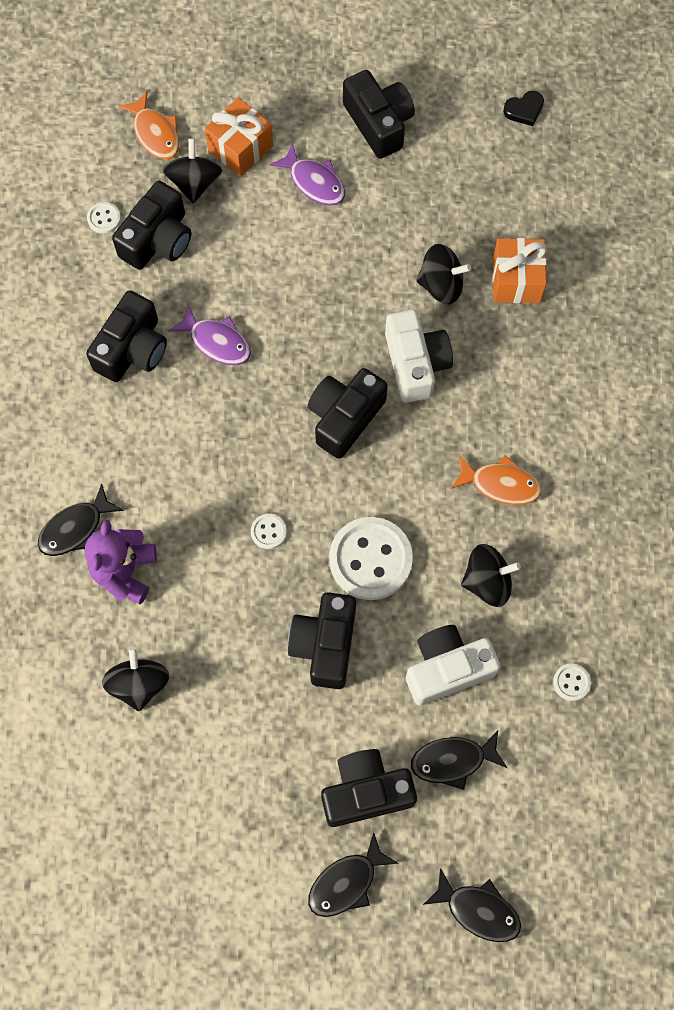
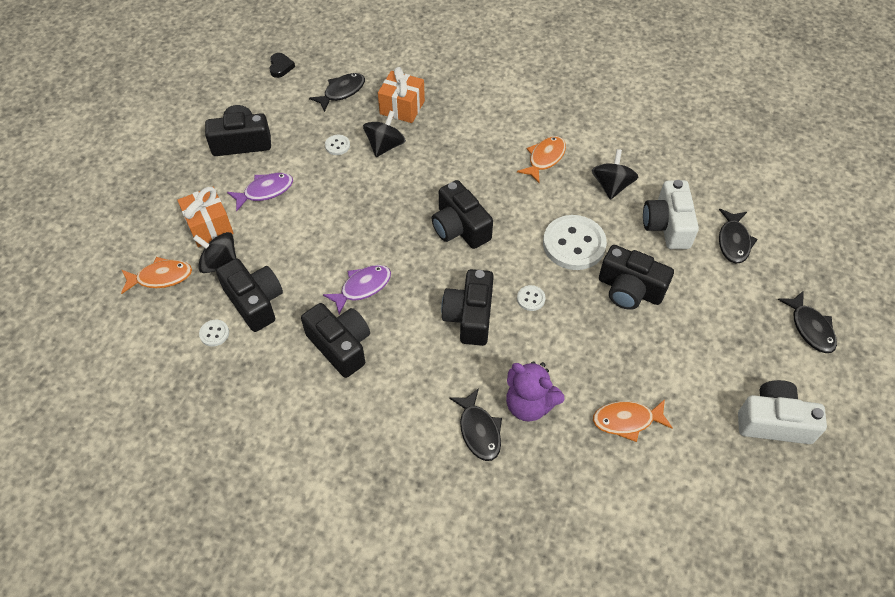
camera: 70 degrees left, 15 degrees down
black spinning top [102,647,169,711] -> orange fish [593,399,673,442]
black camera [321,749,417,827] -> black camera moved to [441,269,494,346]
white camera [385,309,453,403] -> white camera moved to [738,380,827,444]
black fish [423,868,521,942] -> black fish moved to [309,73,365,112]
white button [553,663,591,701] -> white button moved to [325,135,350,155]

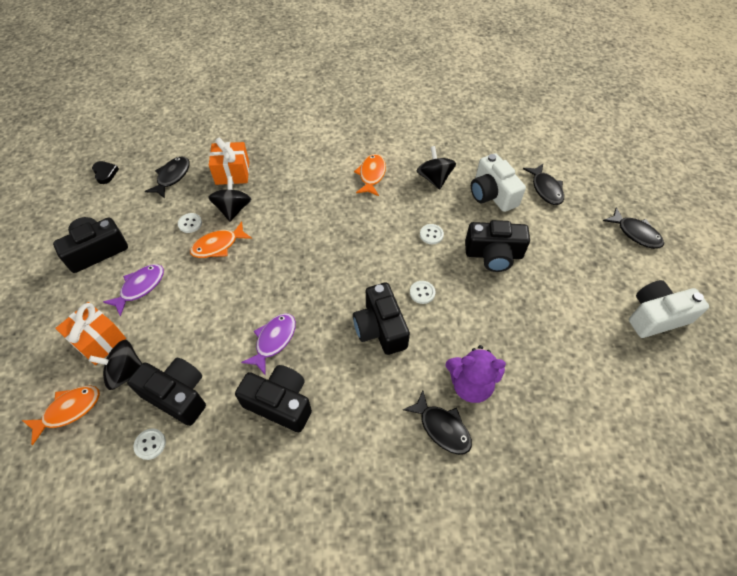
camera: 25 degrees left, 0 degrees up
black camera [432,180,493,249] -> none
white button [543,215,607,270] -> white button [420,224,444,244], size x0.43
orange fish [593,399,673,442] -> orange fish moved to [190,221,252,258]

